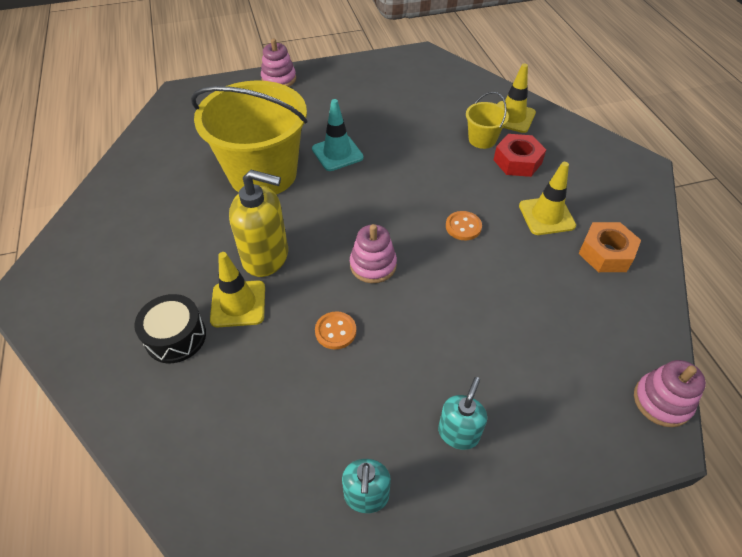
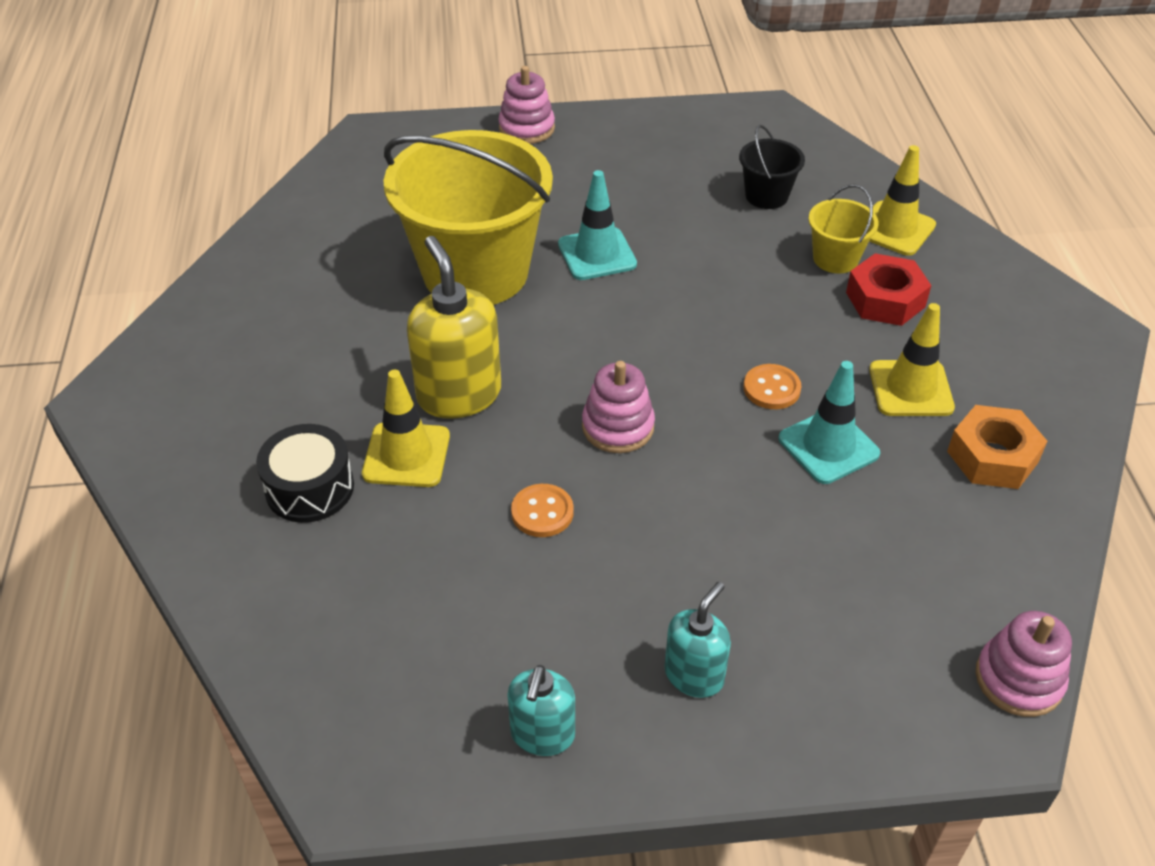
camera: 10 degrees right, 5 degrees down
yellow soap dispenser [229,170,288,277] -> yellow soap dispenser turned 135 degrees counterclockwise [407,236,501,419]
none -> black bucket [739,125,805,209]
none -> turquoise traffic cone [779,361,880,484]

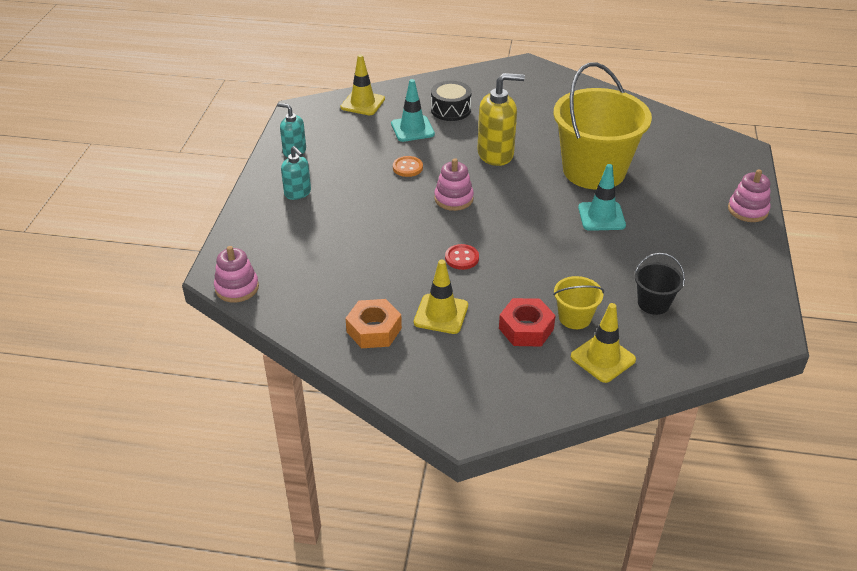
camera: 105 degrees right, 5 degrees down
yellow traffic cone [362,370,450,487] -> yellow traffic cone moved to [340,54,385,115]
orange button [743,364,802,409] -> red button [445,244,479,270]
turquoise traffic cone [779,361,880,484] -> turquoise traffic cone moved to [391,79,435,142]

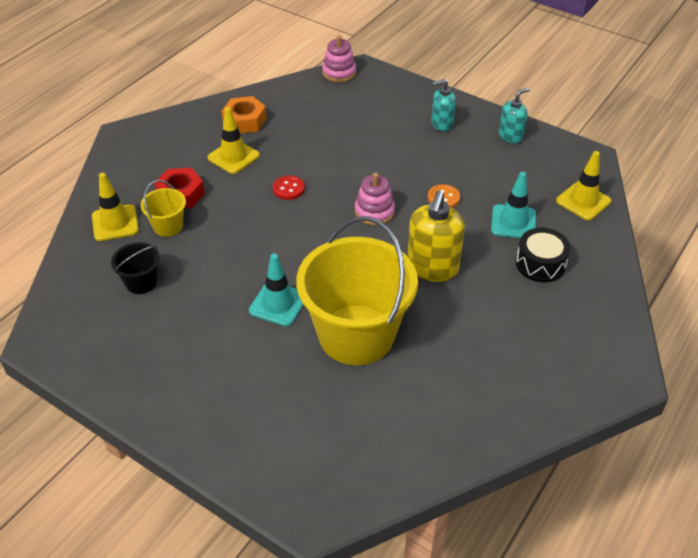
camera: 115 degrees right, 5 degrees up
pink stacking toy [728,169,770,222] -> none

